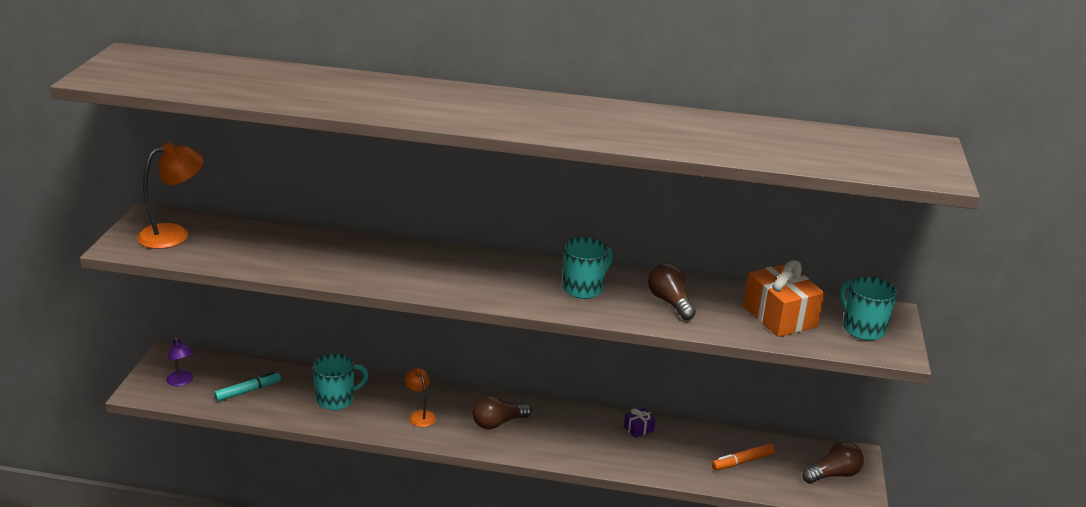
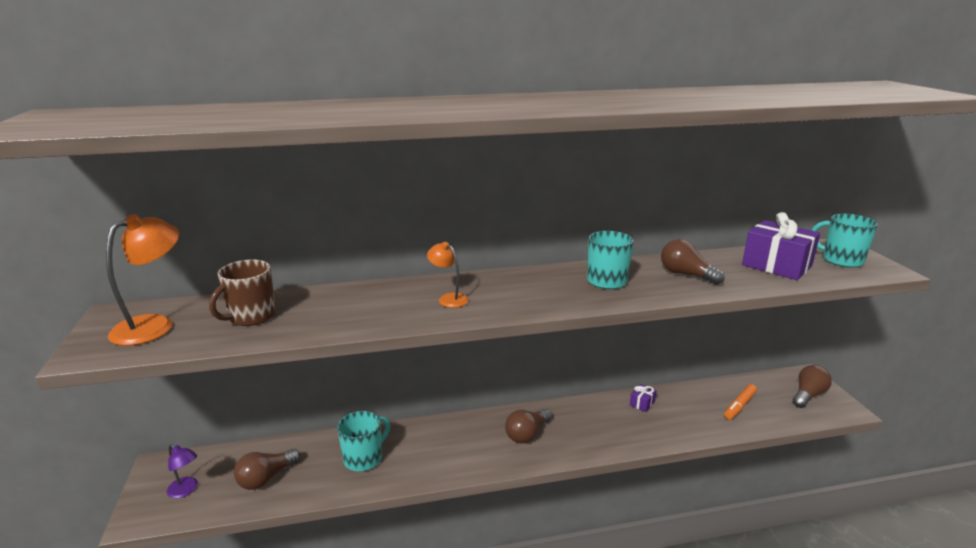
camera: 20 degrees left, 5 degrees down
turquoise marker [214,372,281,402] -> brown light bulb [234,449,300,490]
orange lamp [405,368,436,427] -> orange lamp moved to [427,242,469,308]
orange gift [743,260,825,337] -> purple gift [742,212,820,280]
none -> brown mug [209,260,276,326]

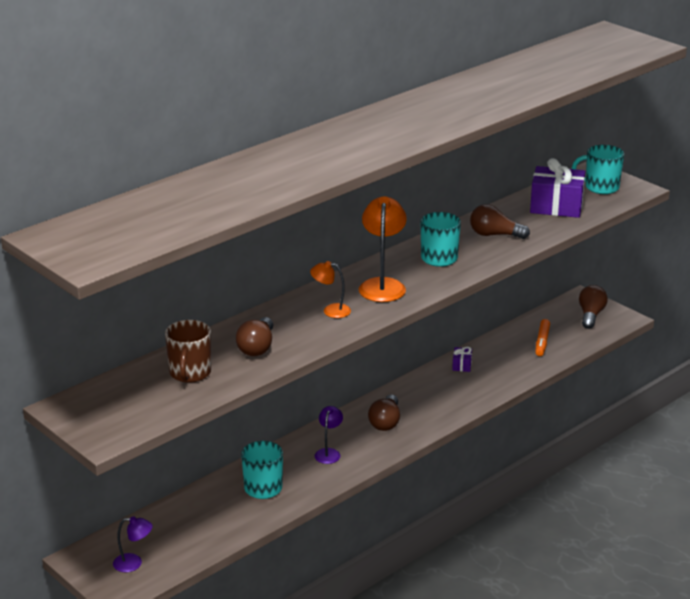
camera: 30 degrees left, 5 degrees up
orange lamp [106,214,179,346] -> orange lamp moved to [359,196,407,302]
brown light bulb [234,449,300,490] -> brown light bulb moved to [236,317,273,356]
none -> purple lamp [315,406,343,464]

